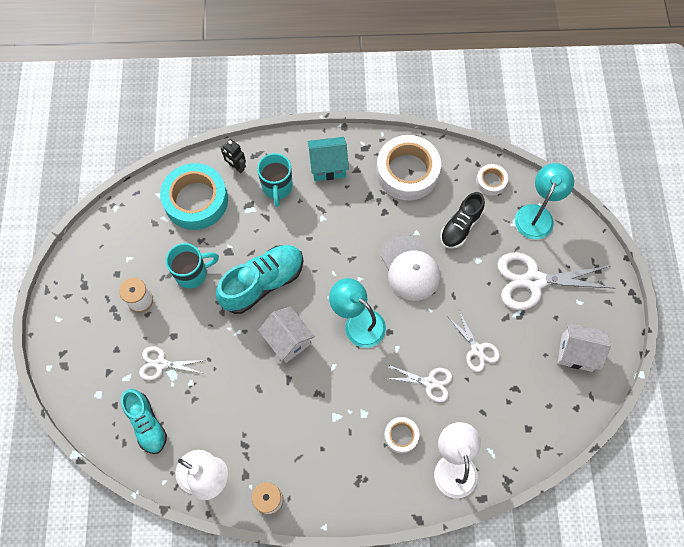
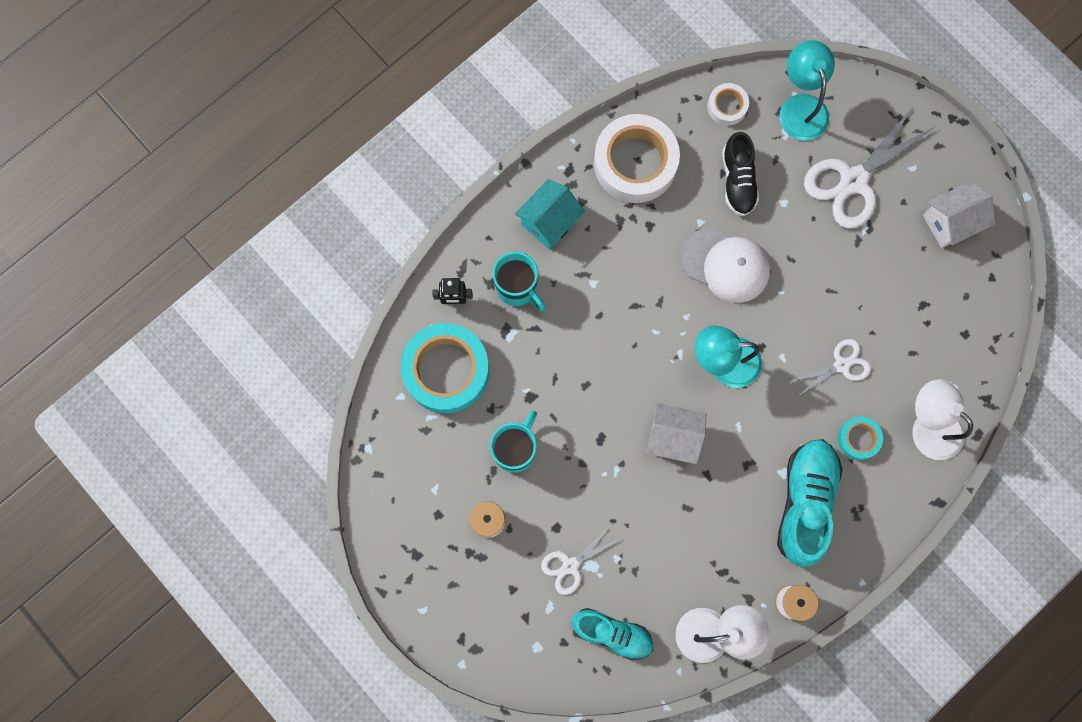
camera: 40 degrees left, 10 degrees up
turquoise shoe [216,245,304,314] -> turquoise shoe moved to [777,439,843,567]
white tape [384,417,419,454] -> turquoise tape [838,417,883,460]
white scissors [447,311,500,372] -> none

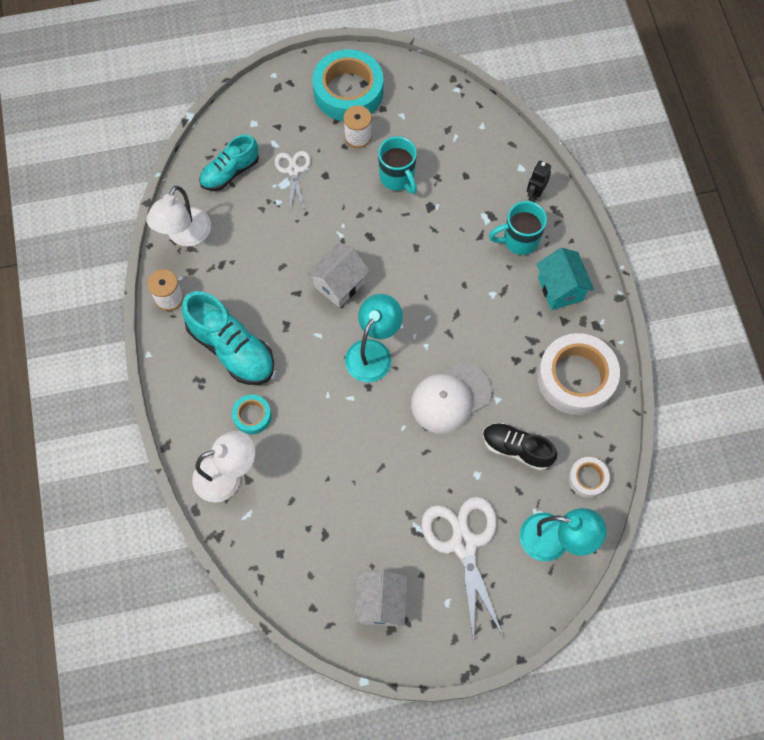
camera: 120 degrees right, 10 degrees down
turquoise tape [401,323,489,413] -> turquoise tape moved to [312,49,384,121]
white scissors [791,339,871,397] -> none

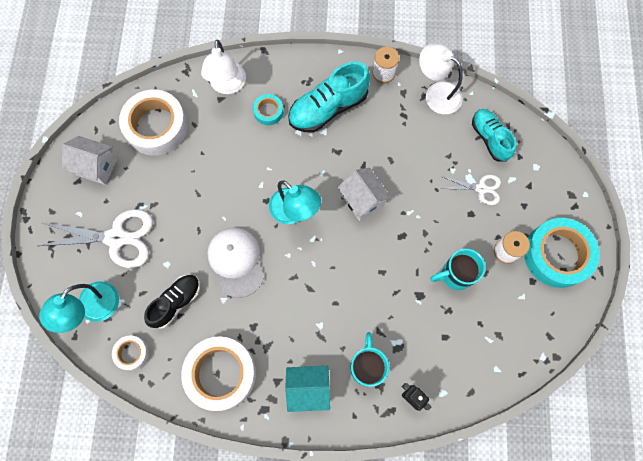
camera: 105 degrees right, 5 degrees up
none -> white tape [119,90,188,156]

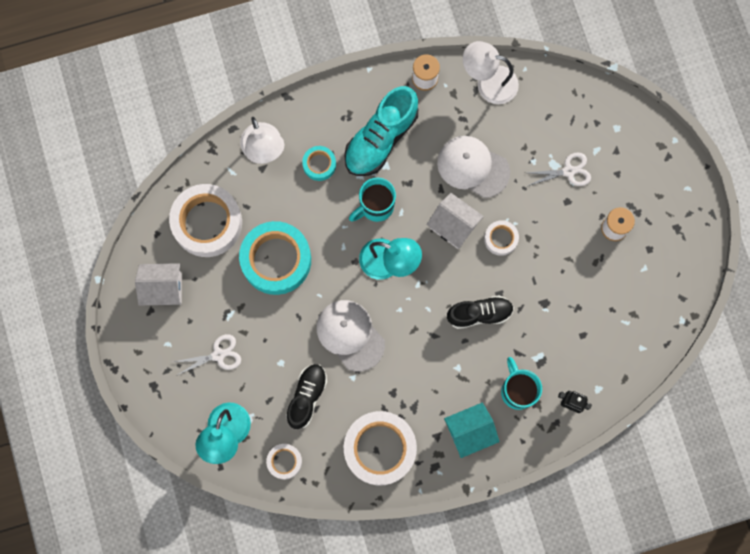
camera: 20 degrees left, 5 degrees up
white scissors [38,209,153,268] -> white scissors [174,334,241,376], size x0.55
turquoise mug [430,248,486,290] -> turquoise mug moved to [349,178,396,222]
turquoise shoe [472,109,516,162] -> none
turquoise tape [524,218,600,288] -> turquoise tape moved to [239,221,311,295]
none -> white cap [437,136,510,198]
none -> black shoe [447,296,514,329]
none -> white tape [484,220,519,256]

